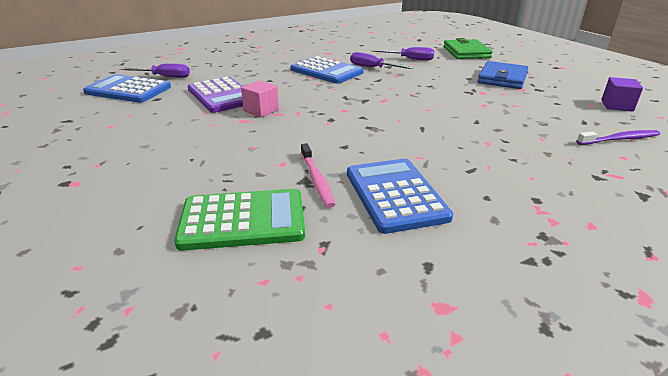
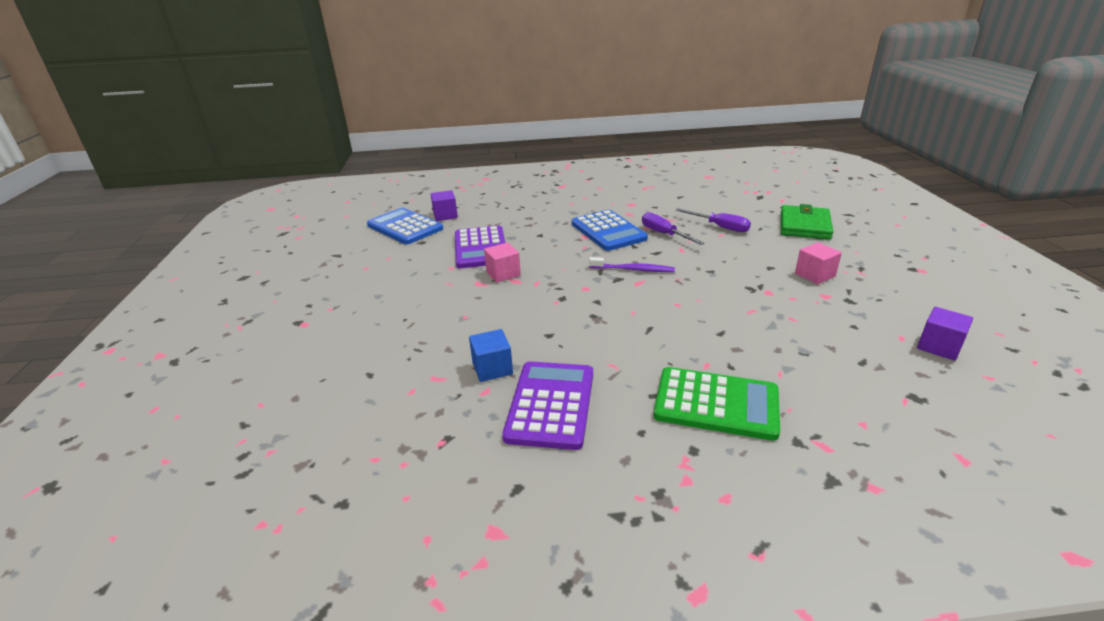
camera: 25 degrees right, 0 degrees up
purple screwdriver [120,63,190,78] -> purple cube [431,190,458,221]
green calculator [174,189,305,251] -> green calculator moved to [653,367,780,441]
pink toothbrush [301,143,335,208] -> blue cube [469,329,513,382]
blue calculator [347,159,453,234] -> purple calculator [502,361,593,450]
blue wallet [478,61,528,89] -> pink cube [795,242,842,284]
purple toothbrush [577,130,660,145] -> purple toothbrush moved to [589,257,675,272]

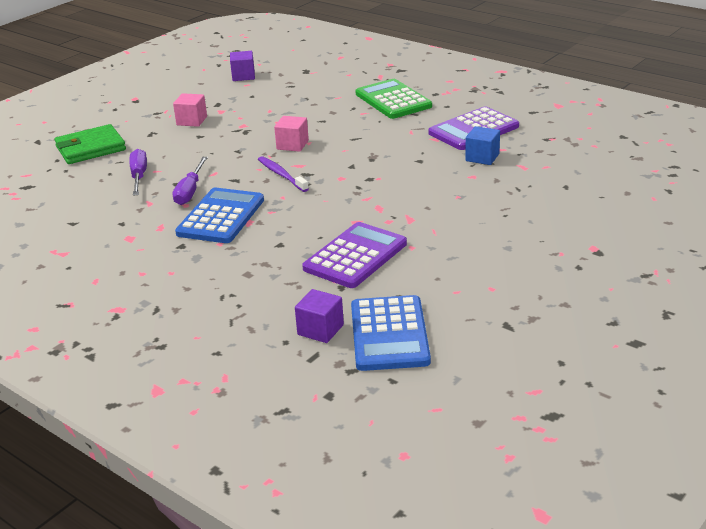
camera: 135 degrees left, 0 degrees up
pink cube [484,242,521,282] -> pink cube moved to [274,116,309,152]

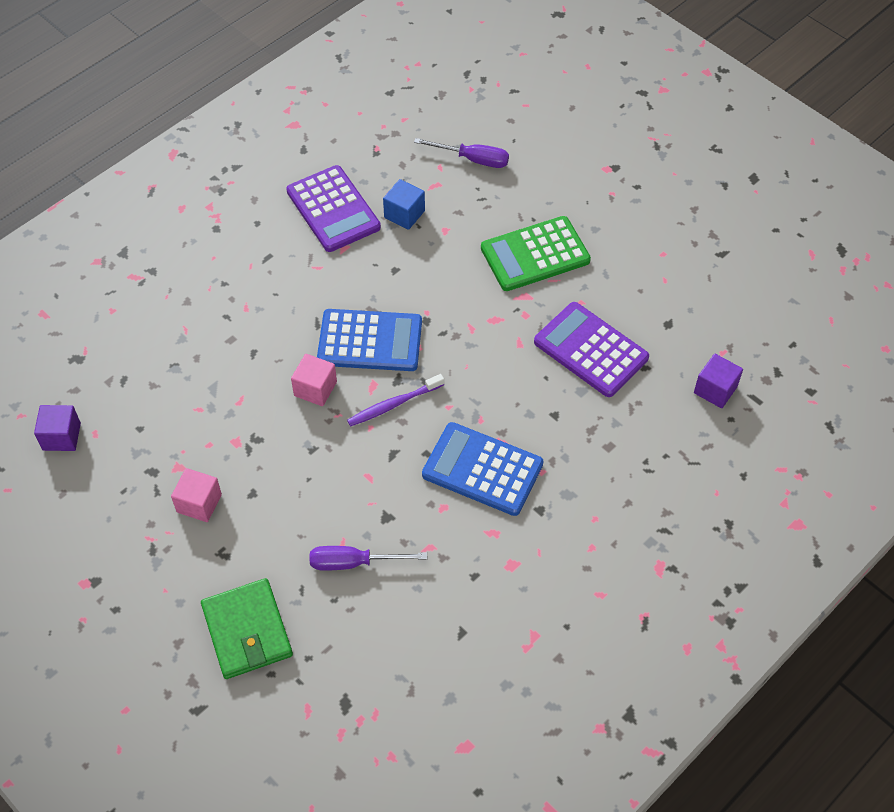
camera: 85 degrees left, 25 degrees up
purple screwdriver [172,157,208,205] -> purple screwdriver moved to [414,138,509,168]
blue calculator [351,295,431,371] -> blue calculator moved to [317,309,422,371]
green calculator [355,79,432,119] -> green calculator moved to [481,216,591,291]

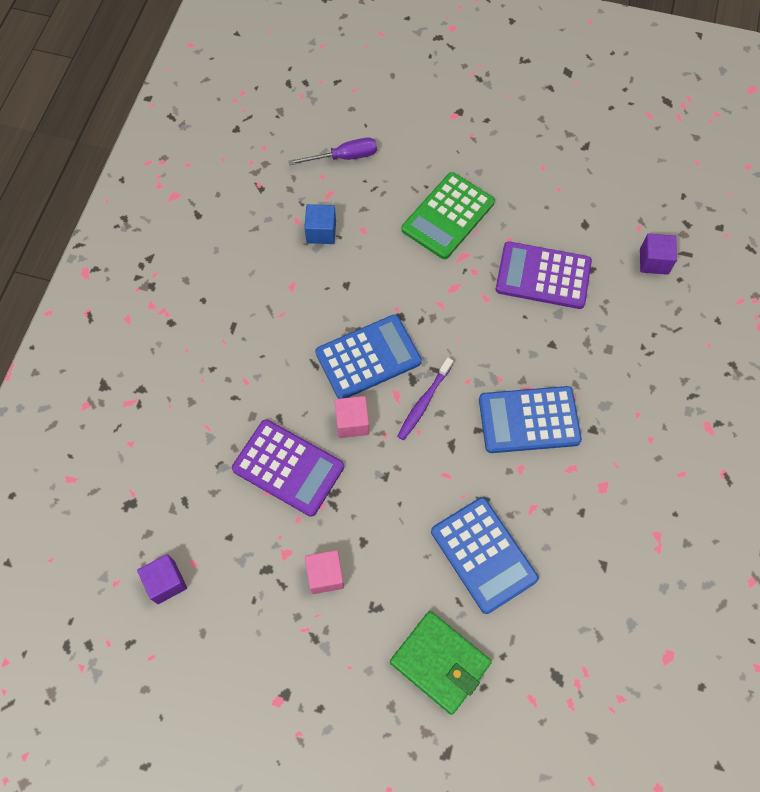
camera: 30 degrees left, 10 degrees up
purple calculator [286,165,381,252] -> purple calculator moved to [232,419,344,517]
purple screwdriver [310,546,427,571] -> blue calculator [431,497,539,614]

